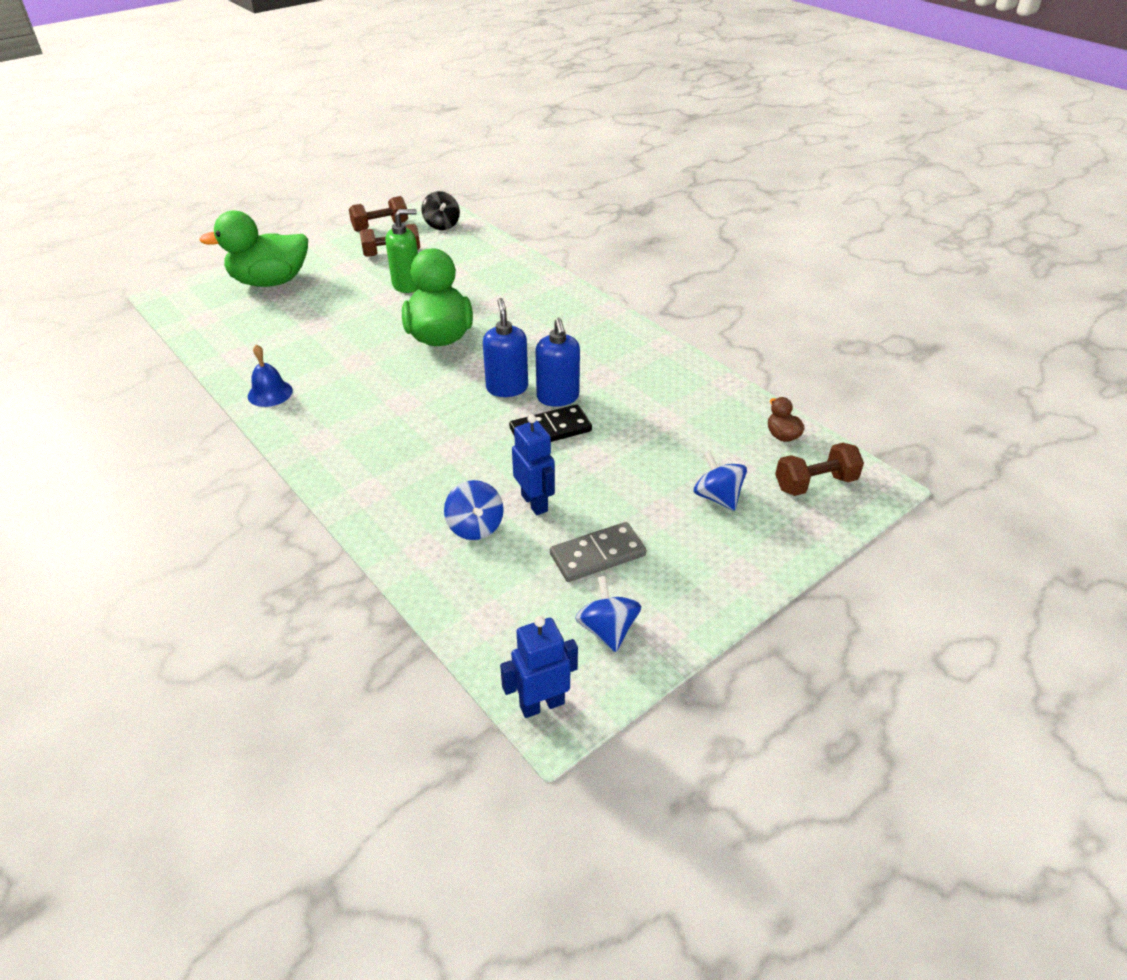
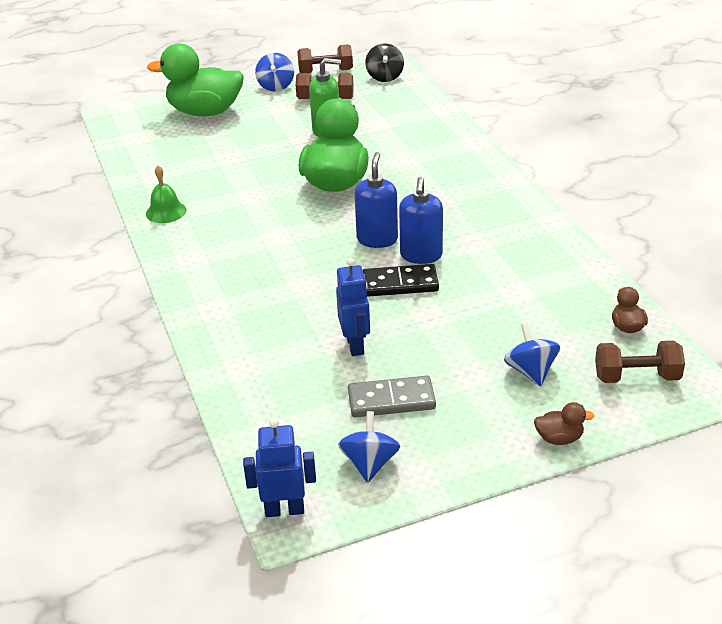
camera: 20 degrees right, 5 degrees down
blue bell [248,344,293,407] -> green bell [146,166,186,223]
blue spinning top [444,480,504,540] -> blue spinning top moved to [255,53,294,92]
none -> brown duck [534,402,595,445]

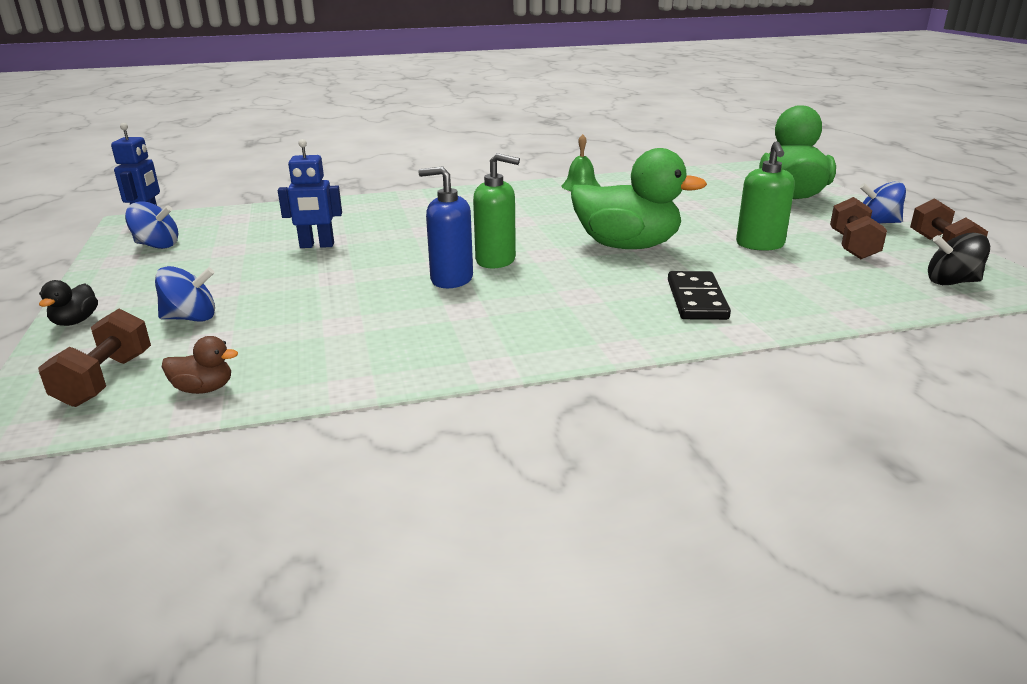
camera: 95 degrees right, 10 degrees down
grey domino [348,376,436,417] -> none
blue soap dispenser [354,152,398,248] -> green soap dispenser [473,153,520,268]
black domino [363,264,439,297] -> black domino moved to [668,271,731,320]
brown duck [534,402,595,445] -> black duck [39,280,98,326]

